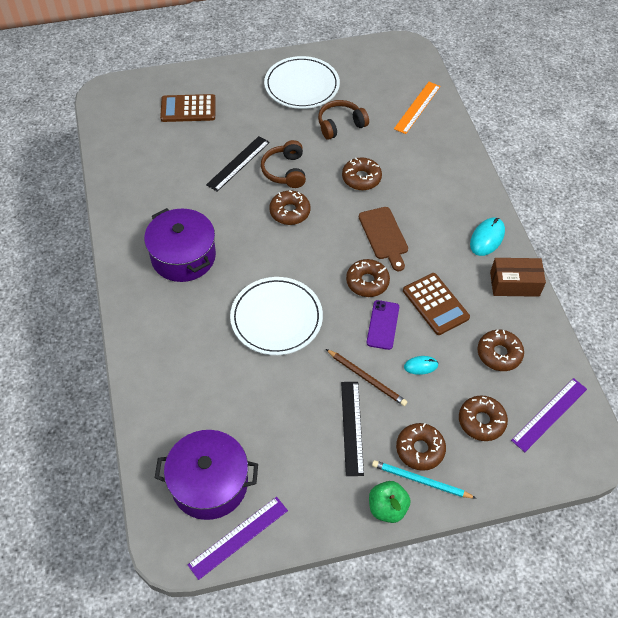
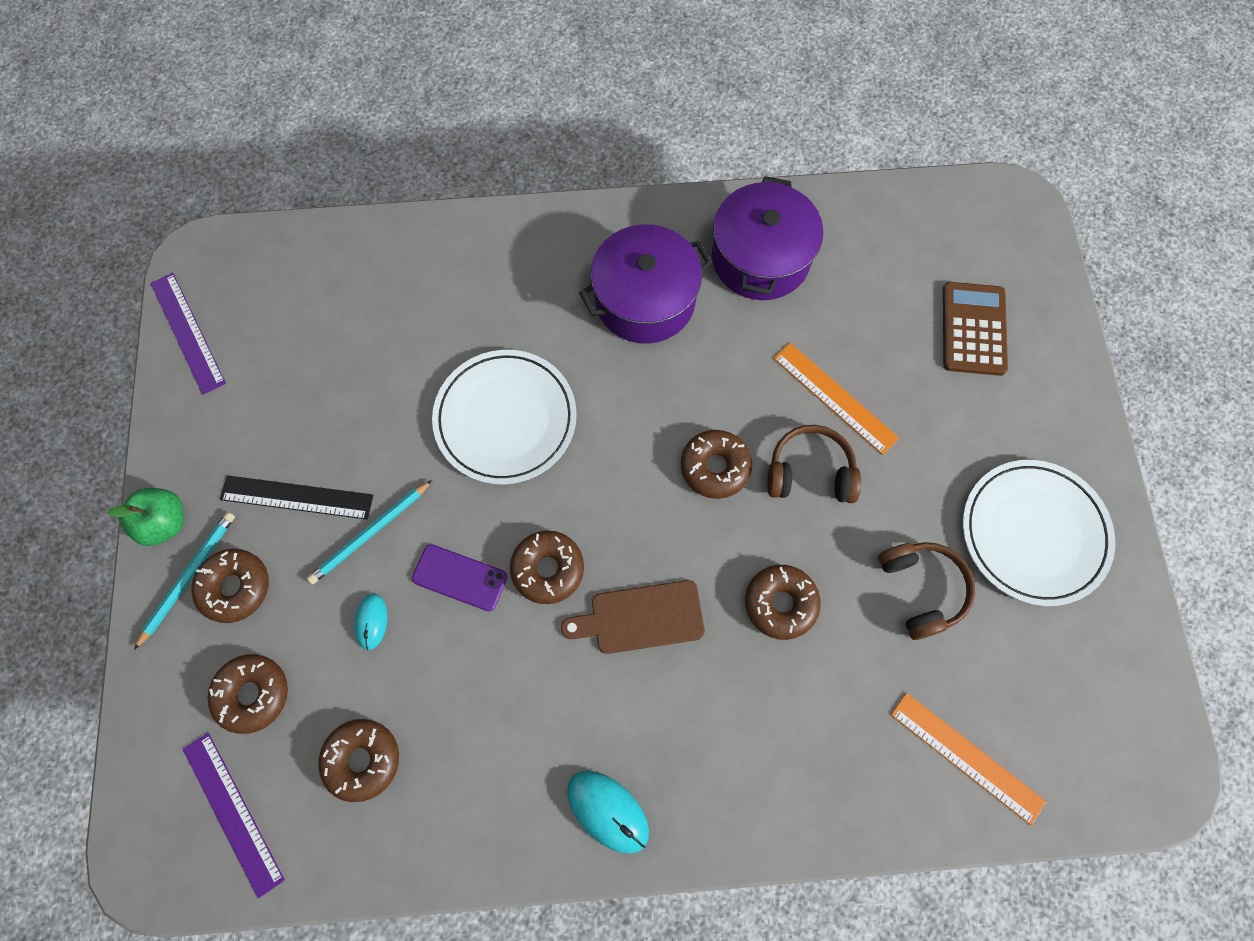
camera: 100 degrees right, 15 degrees up
purple pot [155,430,258,520] -> purple pot moved to [712,176,823,300]
black ruler [206,136,270,192] -> orange ruler [774,343,899,455]
brown pencil [326,349,407,406] -> turquoise pencil [307,480,432,584]
brown calculator [403,273,470,335] -> none
brown box [490,258,546,297] -> none

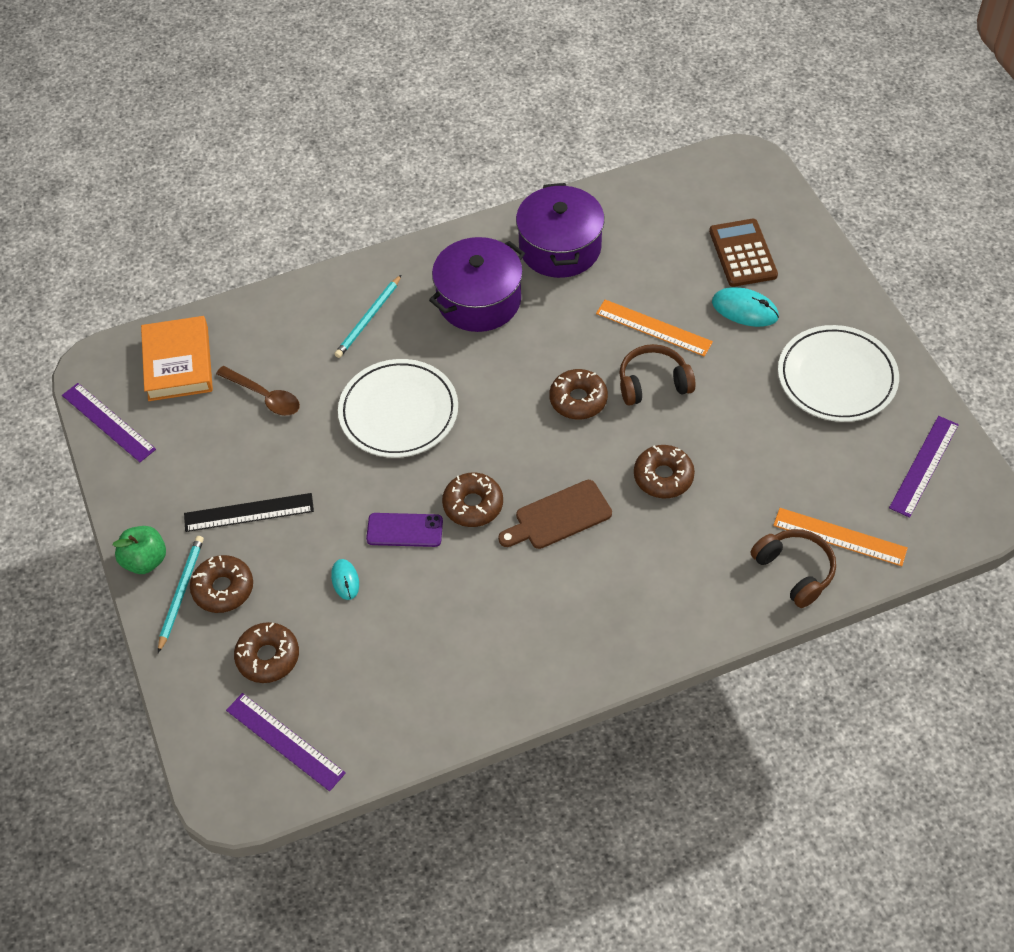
camera: 15 degrees left, 15 degrees down
turquoise pencil [307,480,432,584] -> turquoise pencil moved to [334,274,402,358]
brown donut [318,719,399,802] -> none
turquoise mouse [567,771,649,854] -> turquoise mouse moved to [712,287,779,327]
brown headphones [878,542,975,640] -> brown headphones moved to [750,529,836,608]
none -> orange book [141,316,213,401]
none -> brown spoon [216,366,300,416]
none -> purple ruler [889,416,959,518]

